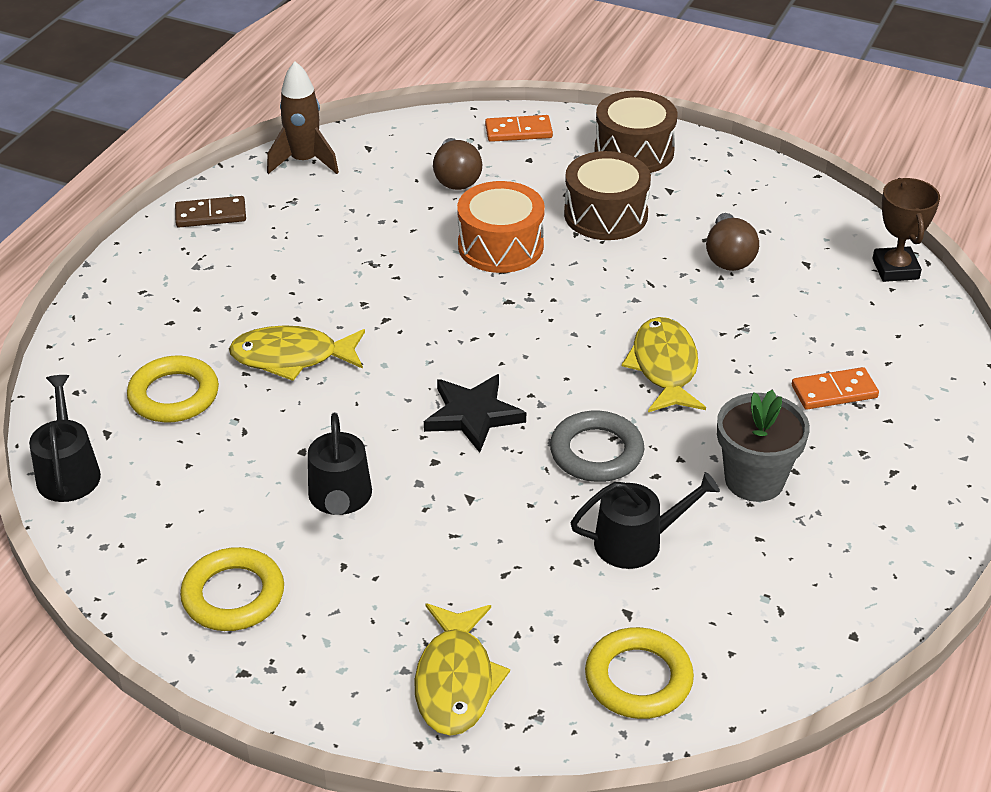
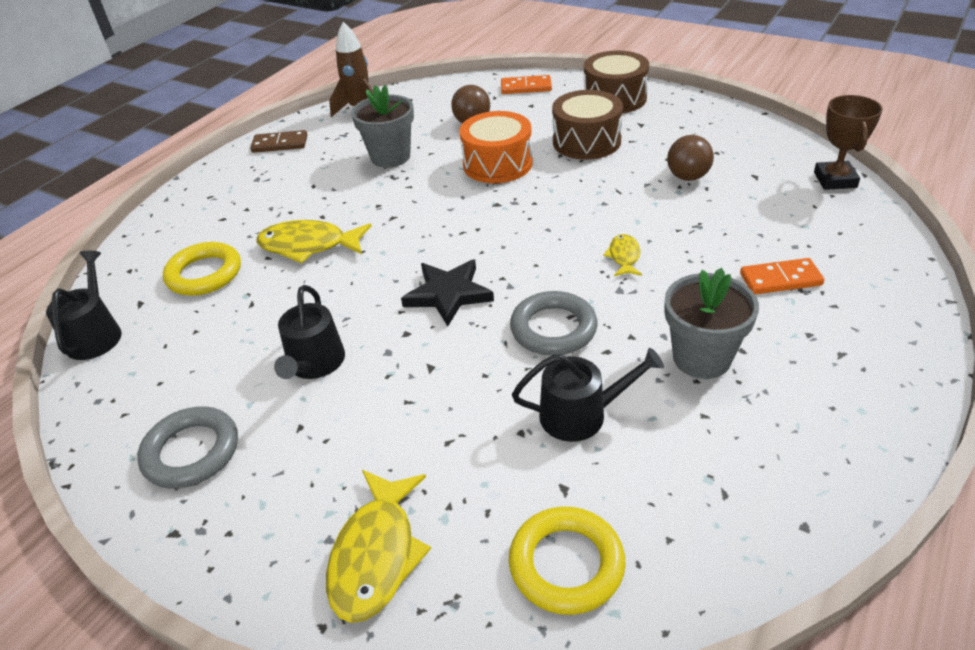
camera: 10 degrees right, 0 degrees up
yellow ring [180,547,284,631] -> grey ring [137,406,238,489]
yellow fish [622,317,706,412] -> yellow fish [603,234,642,276], size x0.54
none -> grey flower pot [351,85,414,168]

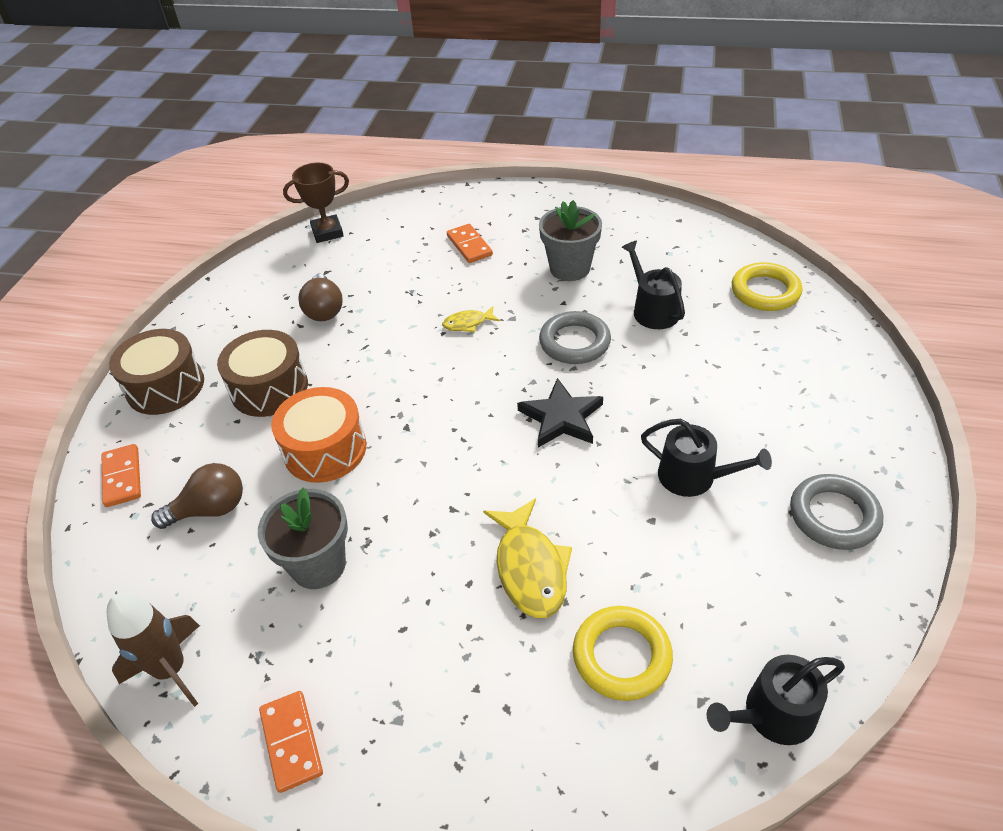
camera: 110 degrees left, 5 degrees up
brown domino [250,130,307,153] -> orange domino [259,691,323,793]
black watering can [274,285,345,379] -> black watering can turned 45 degrees clockwise [641,419,772,497]
yellow fish [326,470,431,623] -> none
brown light bulb [667,135,714,181] -> brown light bulb turned 90 degrees clockwise [298,274,343,321]

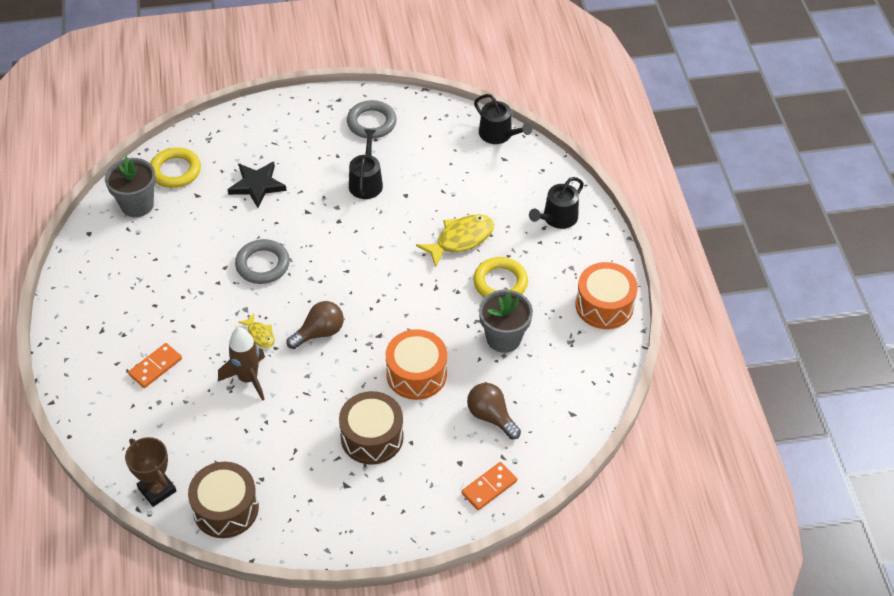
camera: 115 degrees left, 5 degrees up
brown rocket [107,594,200,707] -> brown rocket moved to [218,327,265,401]
brown drum [109,329,204,415] -> brown drum moved to [188,462,259,538]
orange domino [259,691,323,793] -> orange drum [575,262,638,329]
brown light bulb [298,274,343,321] -> brown light bulb moved to [286,301,344,349]
black star [517,378,603,448] -> black star moved to [228,162,287,208]
grey flower pot [539,200,602,281] -> grey flower pot moved to [105,157,156,217]
yellow ring [573,606,673,701] -> yellow ring moved to [473,257,528,298]
black watering can [621,240,685,329] -> black watering can moved to [529,177,584,229]

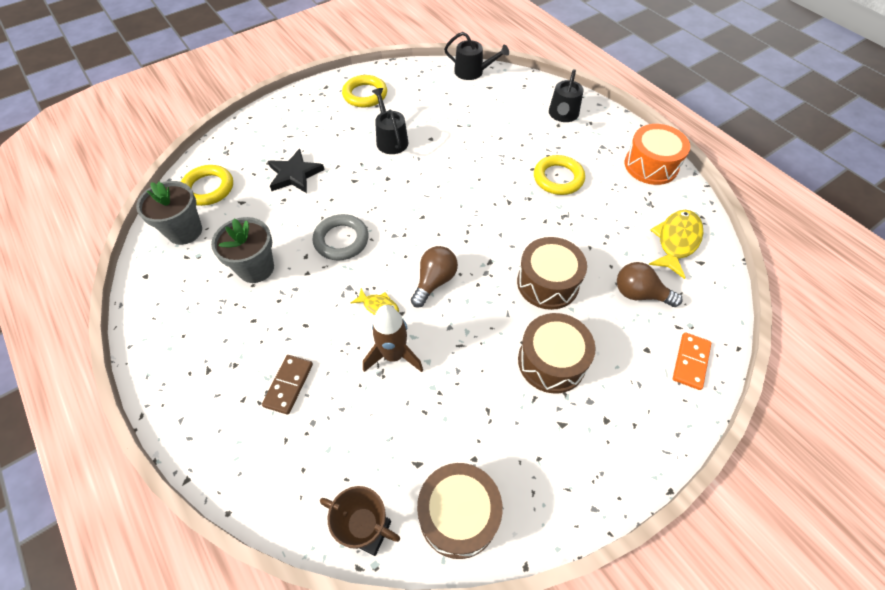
camera: 25 degrees left, 5 degrees up
orange domino [128,343,182,388] -> brown domino [262,355,313,415]
grey ring [347,100,397,139] -> yellow ring [342,75,387,108]
orange drum [386,329,447,400] -> brown drum [517,237,587,310]
yellow fish [416,214,494,267] -> yellow fish moved to [648,210,703,279]
grey flower pot [479,290,533,353] -> grey flower pot moved to [211,217,274,283]

